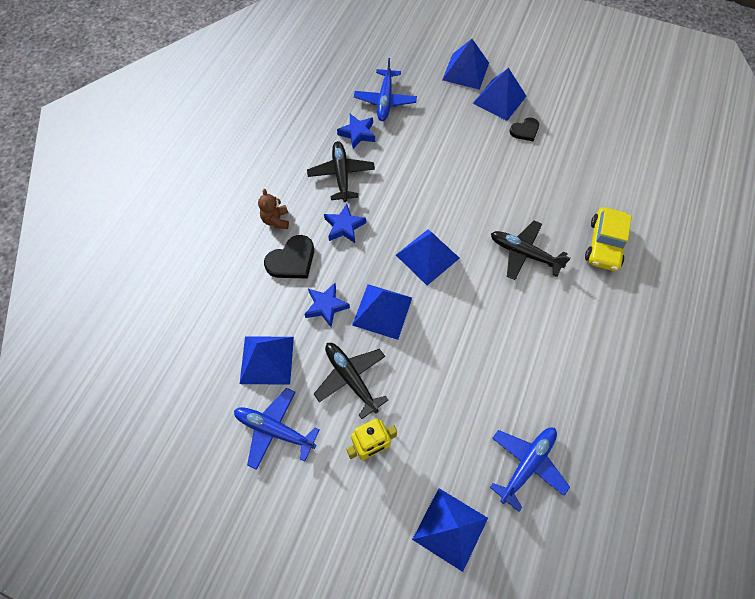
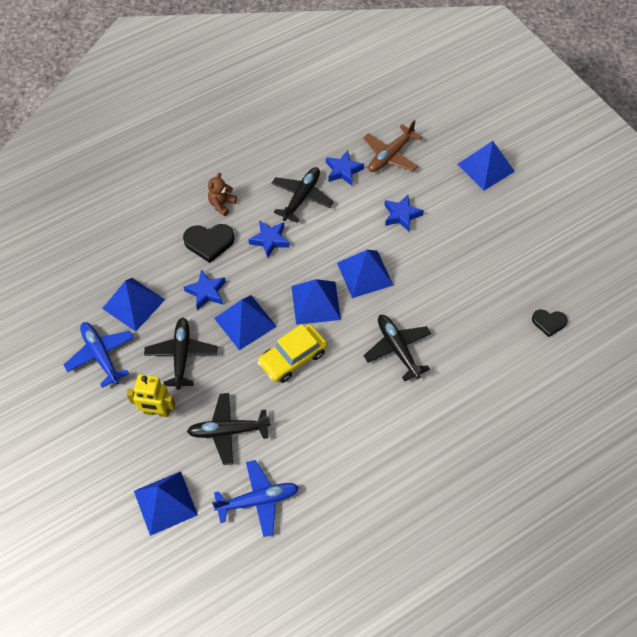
camera: 35 degrees right, 5 degrees down
blue plane [354,58,417,121] -> brown plane [363,120,422,172]
blue pyramid [473,68,526,121] -> blue pyramid moved to [337,250,394,298]
black heart [510,118,539,142] -> black heart moved to [532,309,568,337]
yellow car [585,207,632,271] -> yellow car moved to [257,324,327,383]
none -> black plane [187,393,270,465]
none -> blue star [384,195,424,232]

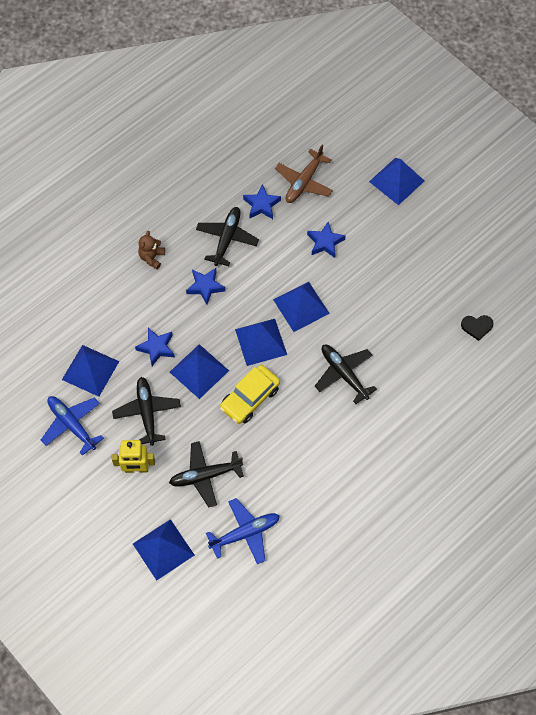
camera: 10 degrees left, 5 degrees up
black heart [183,224,235,263] -> none

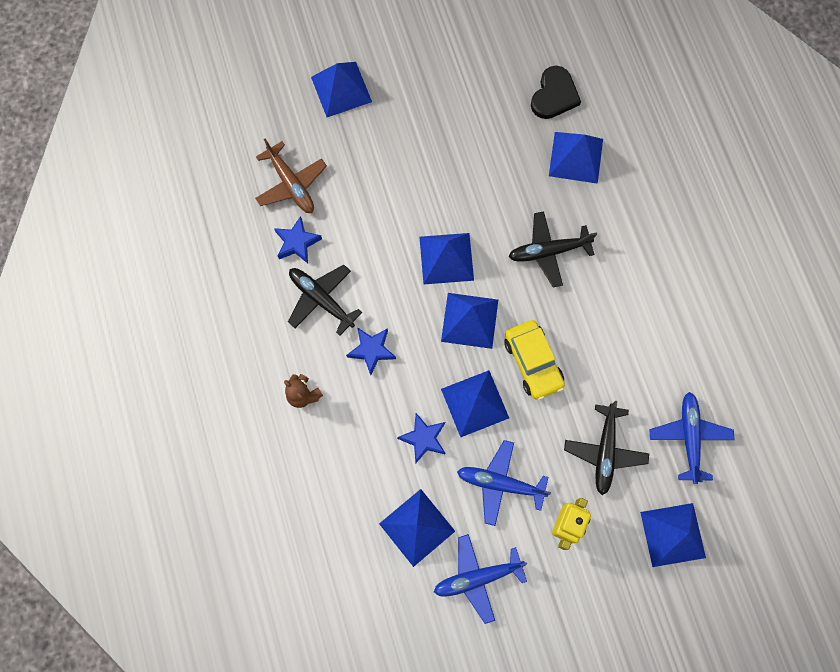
camera: 65 degrees left, 10 degrees up
black plane [112,377,181,446] -> blue plane [457,440,551,526]
blue star [307,222,346,258] -> none
black heart [461,315,493,341] -> black heart [531,66,581,119], size x1.55
none -> blue pyramid [549,132,603,184]

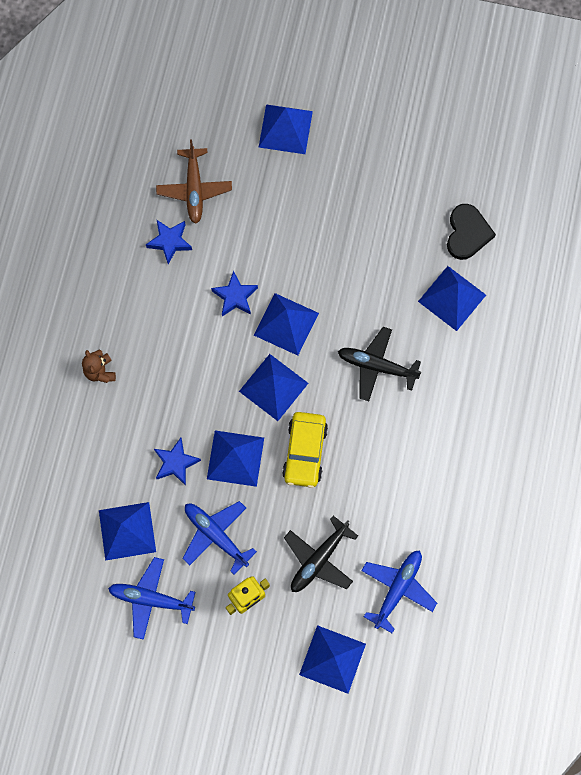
camera: 30 degrees right, 0 degrees up
black plane [288,265,362,336] -> none
blue star [346,327,396,375] -> blue star moved to [211,271,258,317]
black heart [531,66,581,119] -> black heart turned 45 degrees counterclockwise [447,204,496,260]

